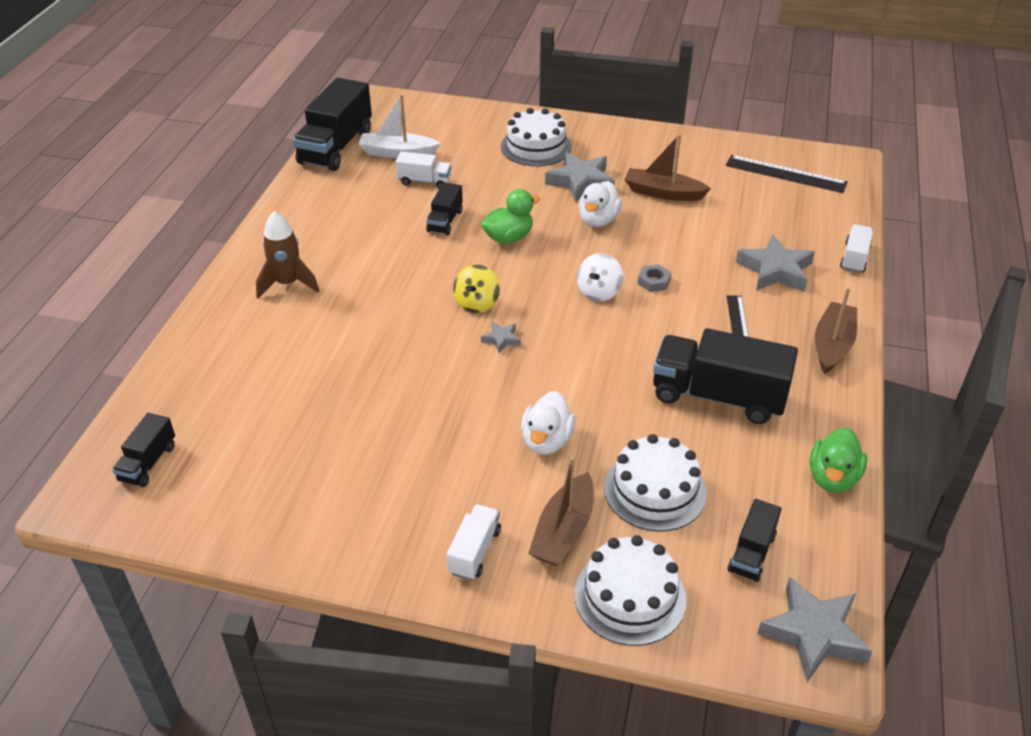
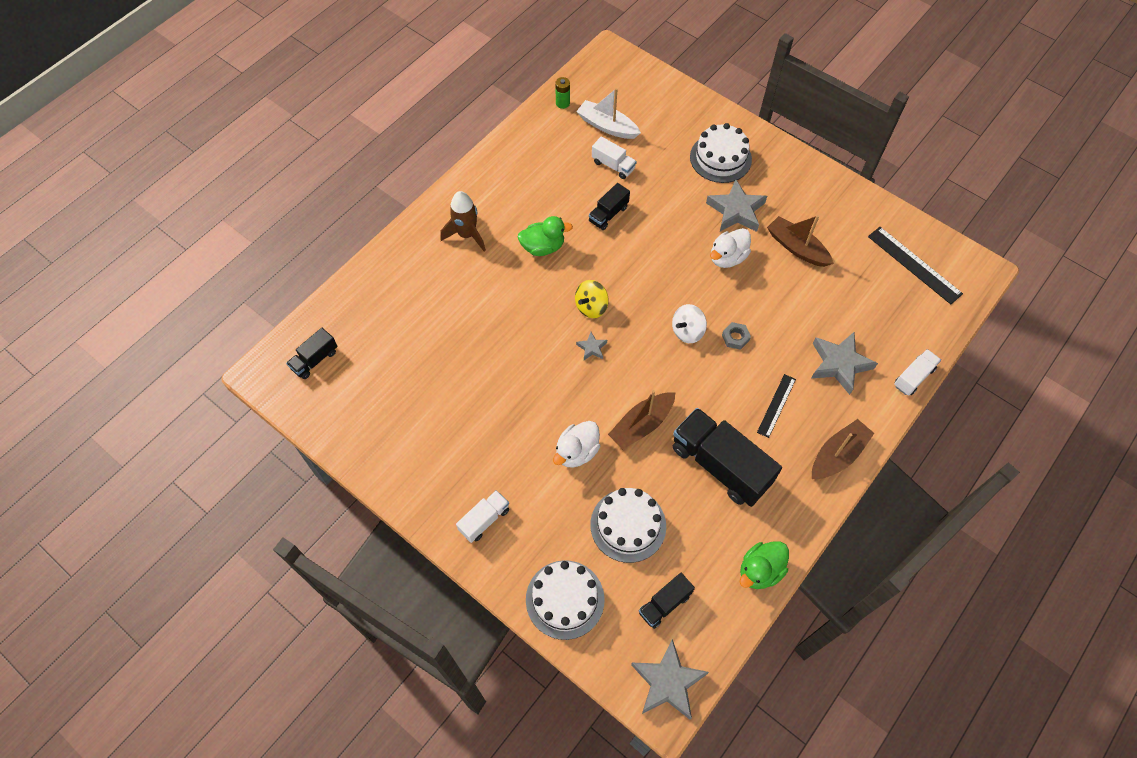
camera: 25 degrees right, 20 degrees up
black truck [293,78,372,171] -> green battery [555,77,570,109]
green duck [481,189,540,244] -> green duck moved to [517,216,573,256]
brown boat [528,457,594,566] -> brown boat moved to [608,390,675,450]

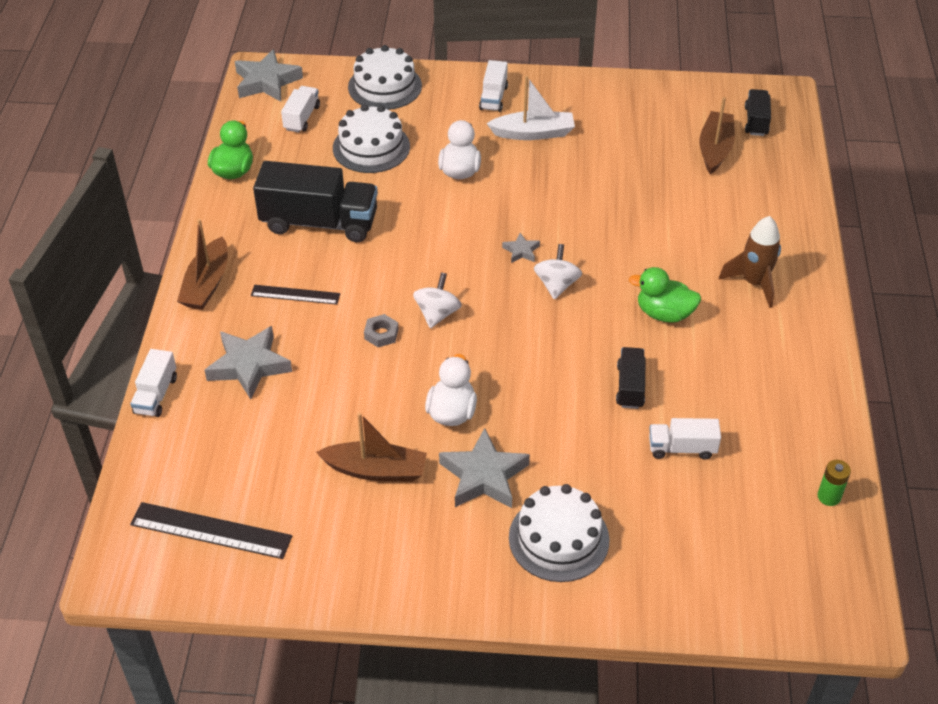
camera: 145 degrees right, 15 degrees down
green duck [517,216,573,256] -> green duck turned 60 degrees clockwise [629,267,701,323]
yellow spinning top [575,280,609,318] -> white spinning top [534,244,582,300]
white boat [576,88,641,139] -> white boat moved to [486,76,575,140]
brown boat [608,390,675,450] -> brown boat moved to [699,97,735,174]
black truck [639,573,695,629] -> white truck [281,86,320,133]
black ruler [757,374,796,438] -> black ruler turned 75 degrees counterclockwise [251,285,340,305]

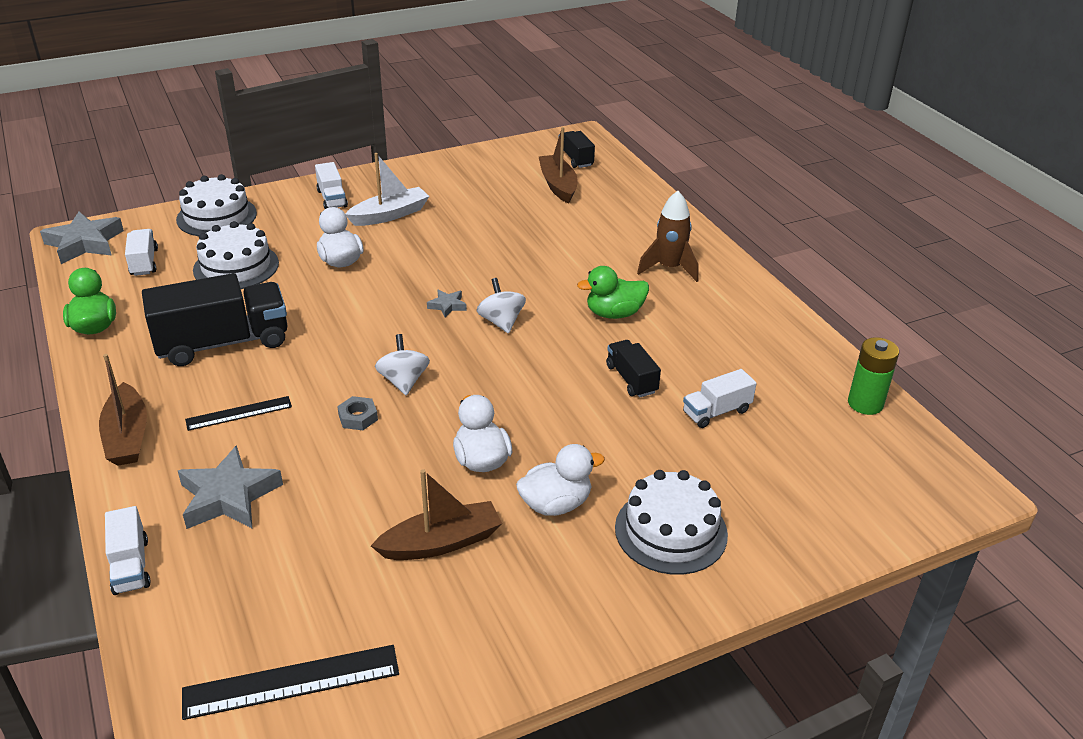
camera: 30 degrees left, 10 degrees down
grey star [439,428,530,508] -> white duck [516,444,605,516]
green battery [818,460,851,506] -> green battery [848,337,899,415], size x1.51

